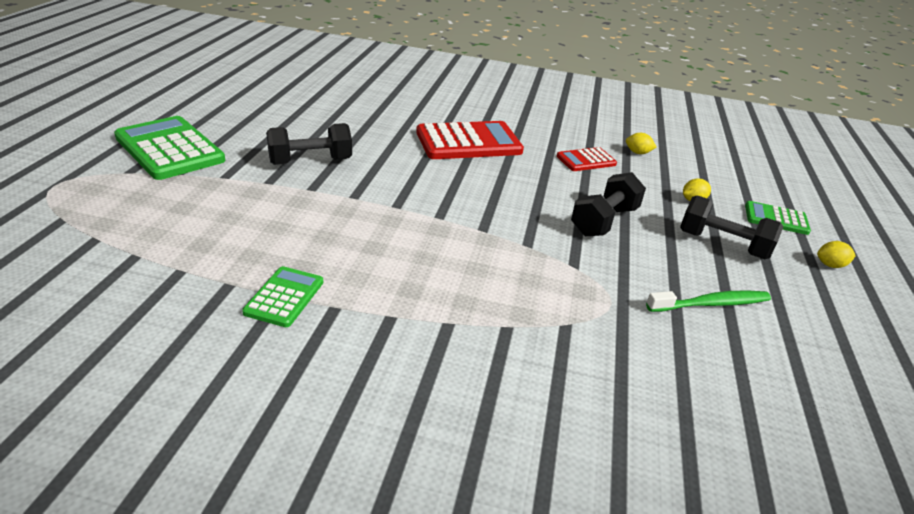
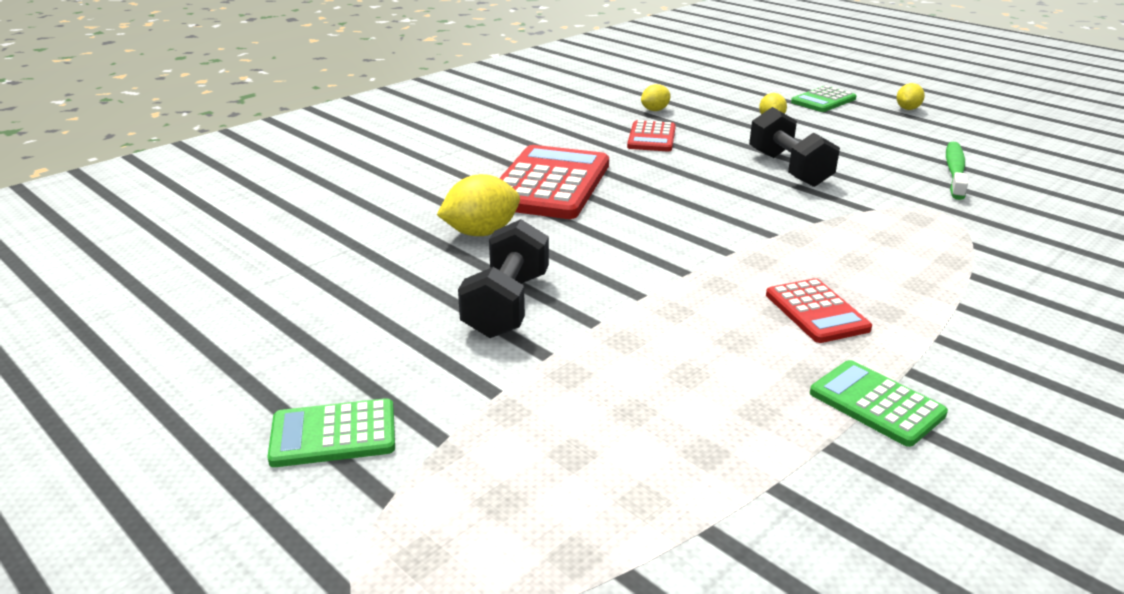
camera: 55 degrees left, 5 degrees down
green calculator [114,116,225,180] -> green calculator [267,398,395,467], size x0.53
black dumbbell [680,195,784,259] -> none
none -> yellow lemon [437,174,520,236]
none -> red calculator [766,278,872,343]

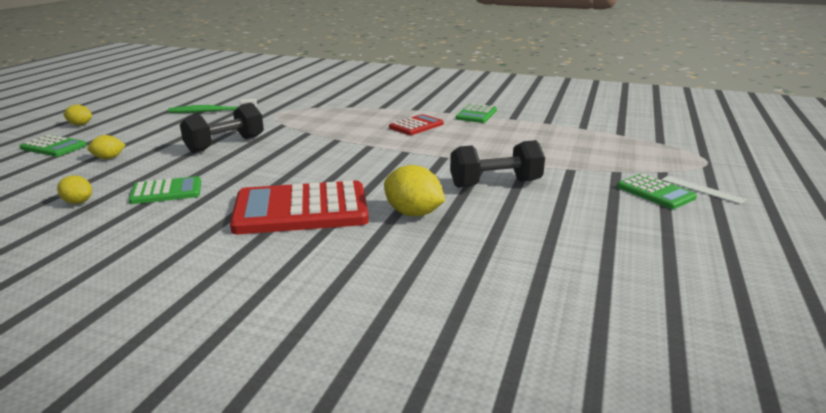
camera: 115 degrees left, 5 degrees down
red calculator [627,120,676,152] -> green calculator [129,176,201,204]
none -> white ruler [661,176,747,204]

